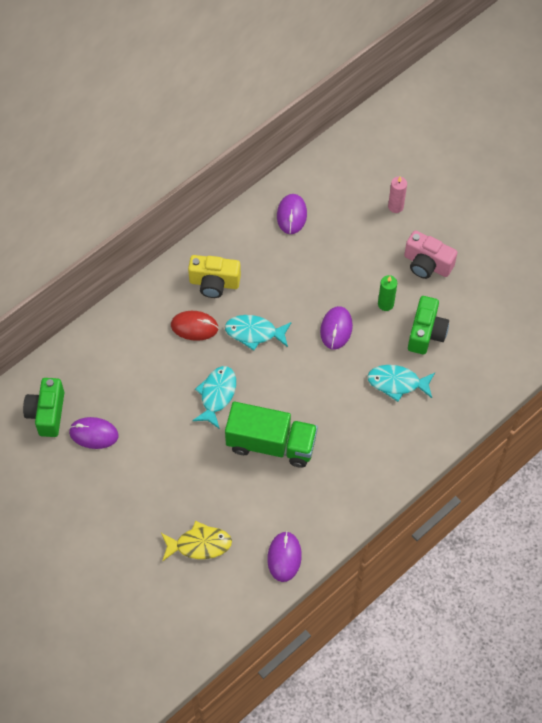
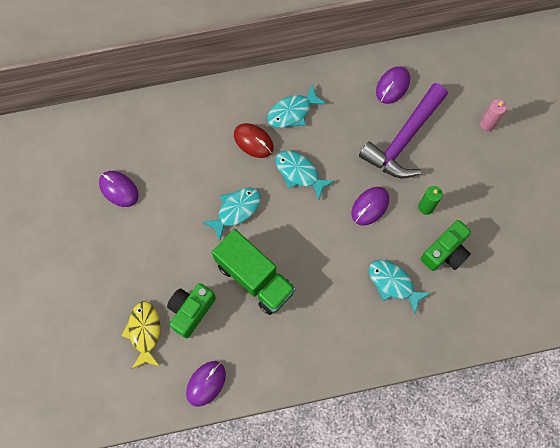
camera: 30 degrees right, 10 degrees up
green camera [23,378,64,437] -> green camera moved to [167,283,216,338]
yellow fish [161,521,232,562] -> yellow fish turned 120 degrees counterclockwise [122,301,160,369]
yellow camera [188,255,241,298] -> turquoise fish [267,85,327,128]
pink camera [404,230,458,279] -> none
none -> purple hammer [359,83,448,178]

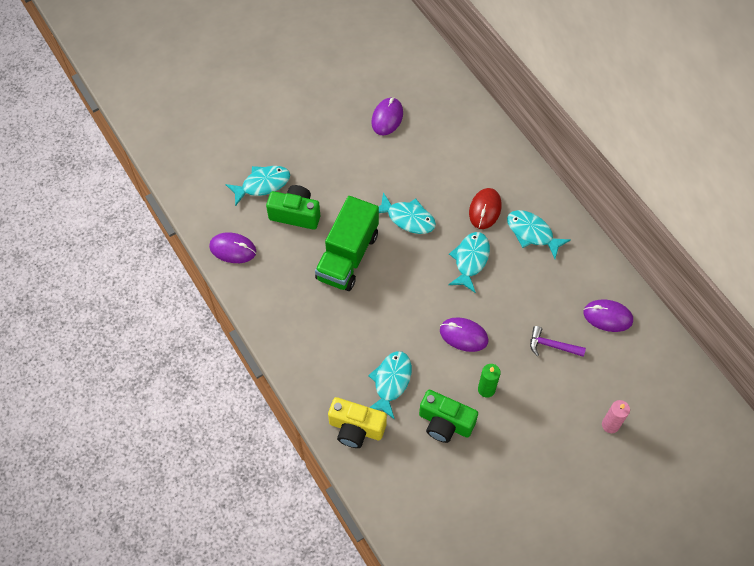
camera: 70 degrees right, 10 degrees down
yellow fish [122,301,160,369] -> turquoise fish [225,166,290,206]
purple hammer [359,83,448,178] -> purple hammer [530,326,586,357], size x0.45
none -> yellow camera [328,397,387,448]

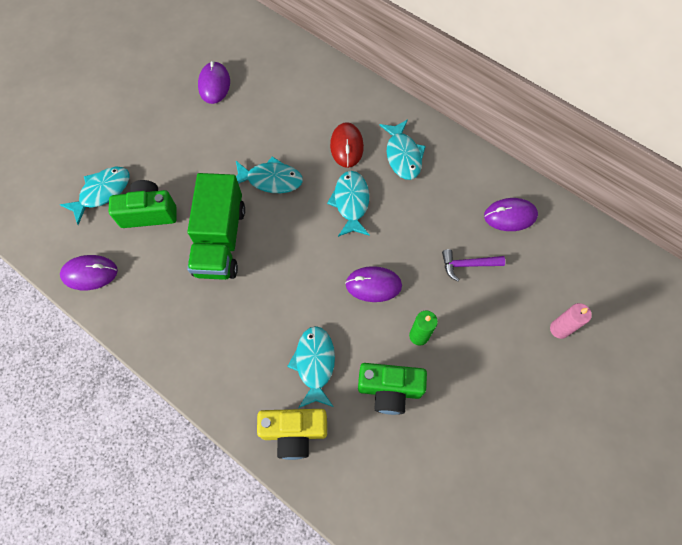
camera: 20 degrees left, 5 degrees up
turquoise fish [507,210,571,259] -> turquoise fish turned 120 degrees counterclockwise [379,119,426,180]

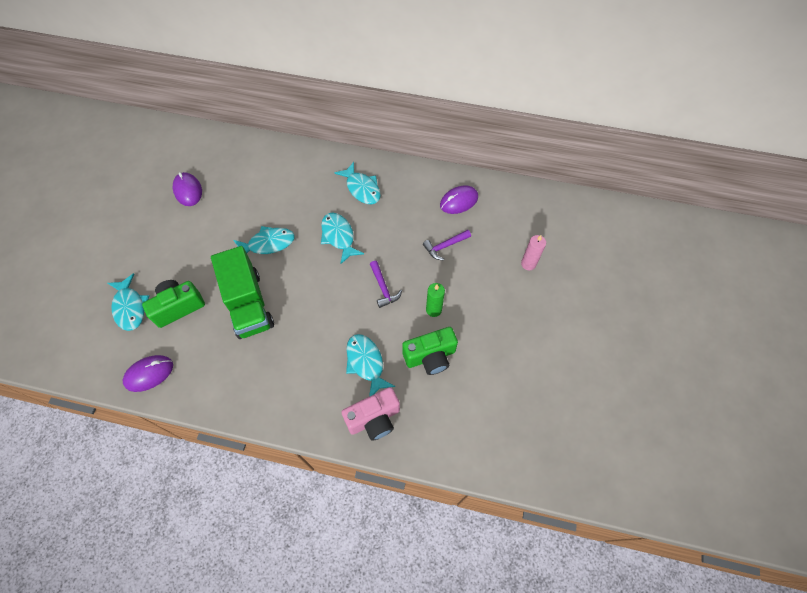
camera: 25 degrees left, 5 degrees down
turquoise fish [60,167,130,225] -> turquoise fish turned 135 degrees clockwise [108,273,149,331]
yellow camera [257,409,327,460] -> pink camera [341,387,400,441]
red mouse [330,122,364,168] -> none
purple mouse [345,266,402,302] -> purple hammer [370,261,402,308]

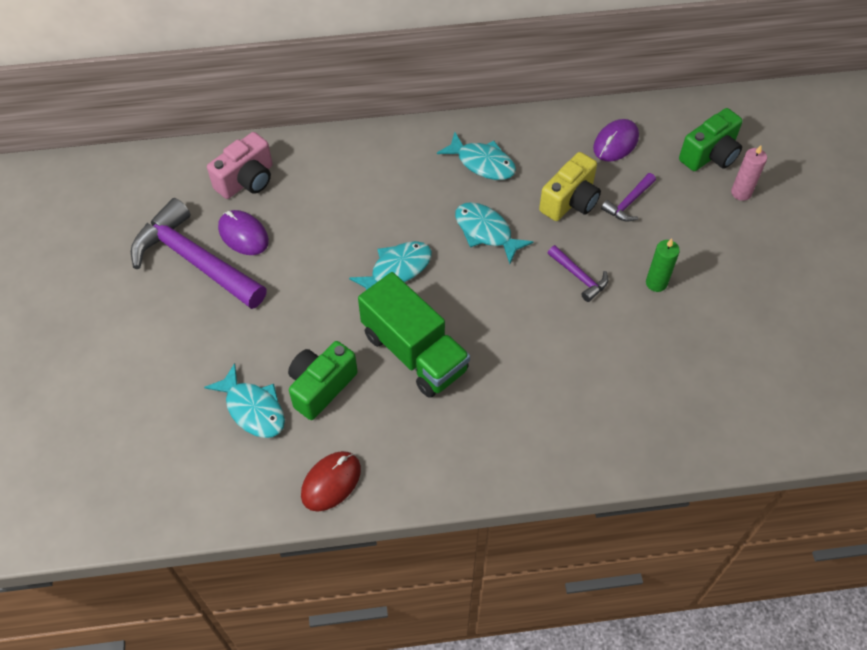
camera: 20 degrees left, 5 degrees down
purple mouse [123,355,173,392] -> red mouse [301,451,361,511]
pink camera [341,387,400,441] -> pink camera moved to [207,132,273,199]
turquoise fish [346,334,395,397] -> none
green camera [402,327,458,375] -> green camera moved to [679,108,743,171]
none -> purple hammer [131,198,267,309]
none -> yellow camera [539,152,601,221]

